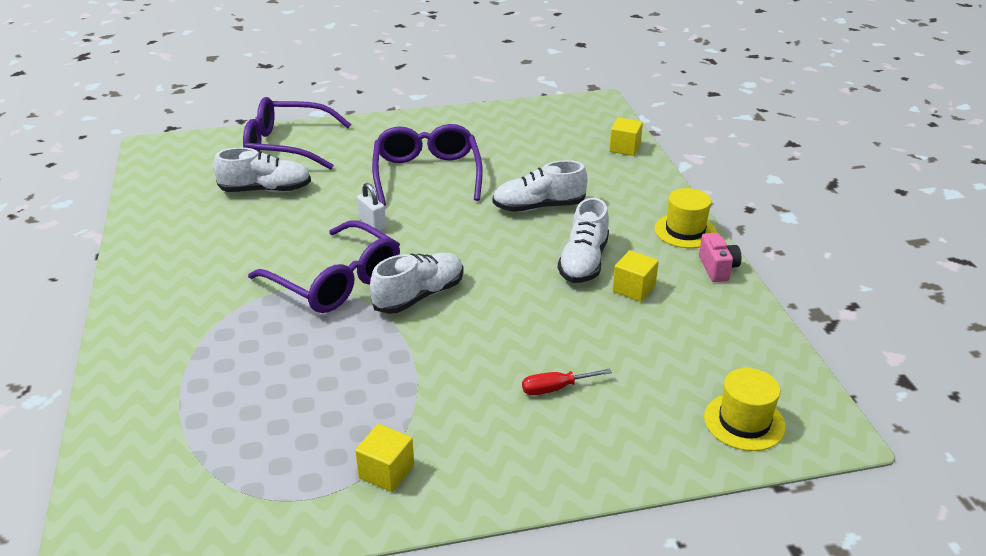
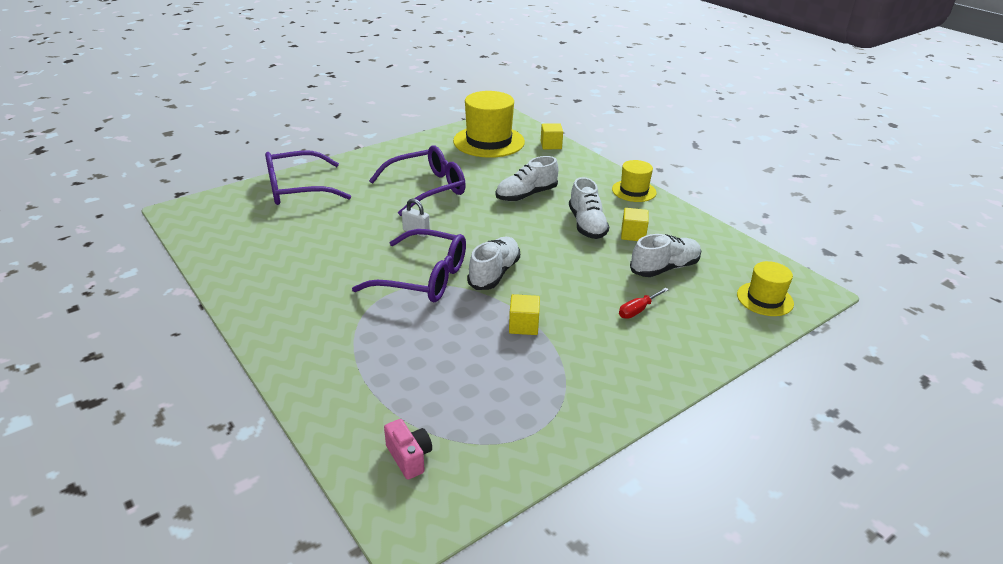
camera: 25 degrees left, 0 degrees up
white shoe [213,147,311,193] -> white shoe moved to [630,234,701,277]
yellow cube [355,424,414,492] -> yellow cube moved to [509,294,540,335]
purple glasses [372,124,483,206] -> purple glasses turned 90 degrees clockwise [369,146,466,216]
pink camera [699,233,741,282] -> pink camera moved to [384,419,432,480]
none -> yellow hat [453,91,525,158]

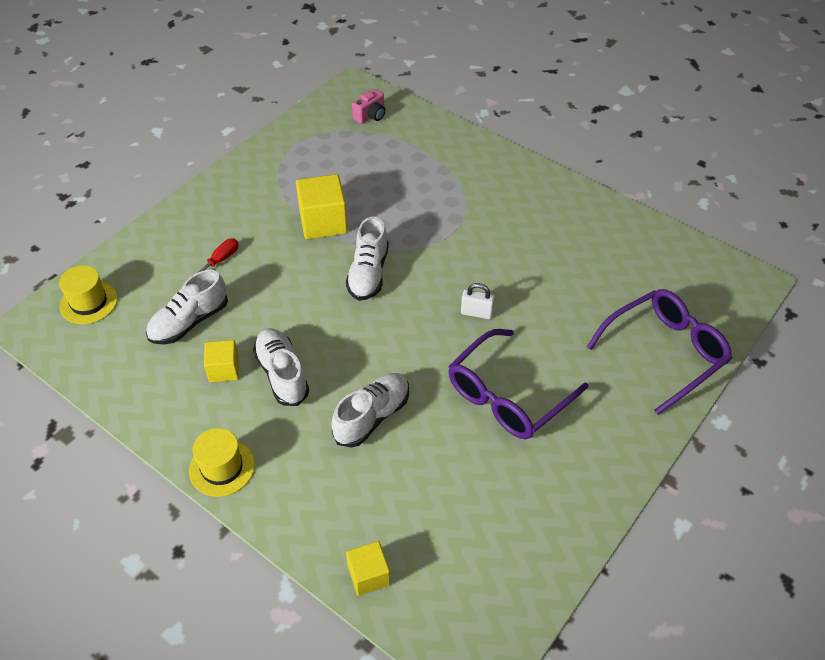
camera: 165 degrees right, 15 degrees up
purple glasses [352,229,466,302] -> none
pink camera [384,419,432,480] -> pink camera turned 90 degrees counterclockwise [352,89,385,124]
yellow hat [453,91,525,158] -> none
yellow cube [509,294,540,335] -> yellow cube [296,174,348,239], size x1.67

